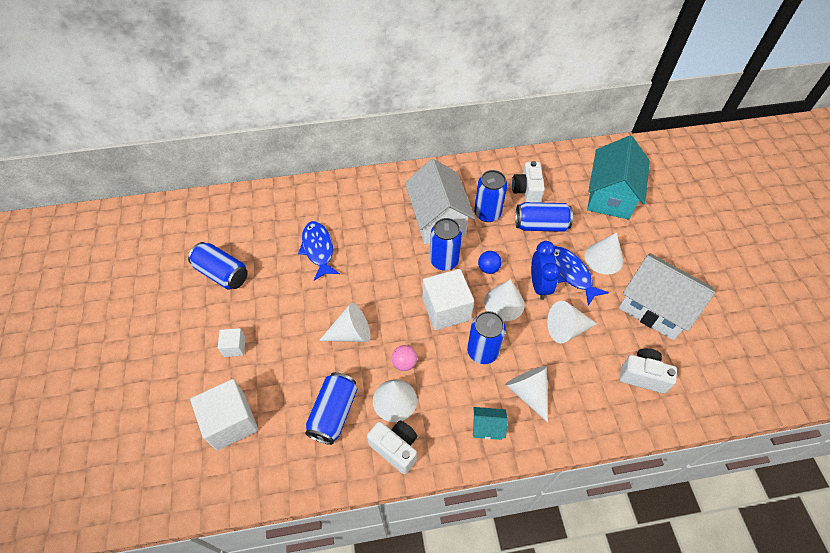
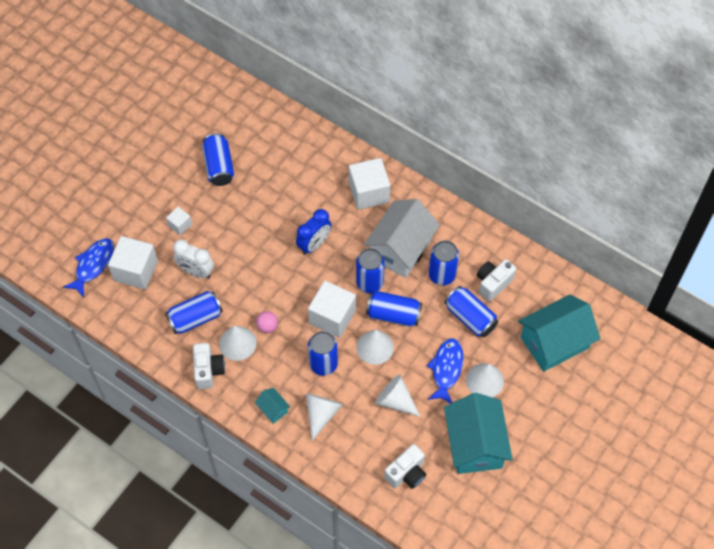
camera: 45 degrees right, 5 degrees up
blue fish [298,221,340,281] -> blue fish moved to [63,238,114,297]
white cone [319,303,371,342] -> none
blue ball [478,251,502,274] -> blue can [366,291,422,327]
blue clock [531,241,560,300] -> blue clock moved to [296,209,331,255]
white house [619,253,715,340] -> turquoise house [444,393,513,474]
white camera [620,348,677,393] -> white camera turned 75 degrees clockwise [384,444,426,489]
none -> white clock [173,239,214,279]
none -> white cube [349,158,390,210]

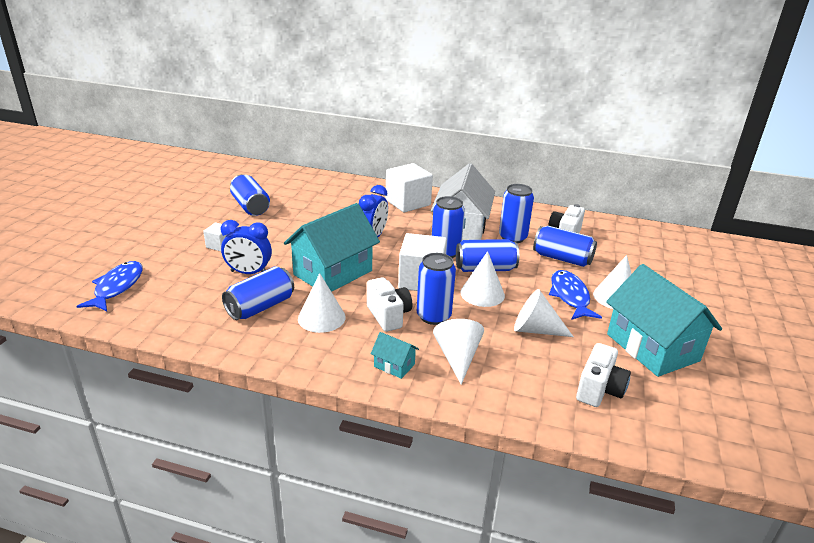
camera: 20 degrees left, 30 degrees down
white cube [108,236,158,289] -> none
white clock [173,239,214,279] -> blue clock [221,220,272,274]
white camera [193,343,225,389] -> white camera moved to [367,277,413,332]
pink ball [256,311,278,333] -> none
turquoise house [518,295,600,372] -> turquoise house moved to [284,203,380,292]

